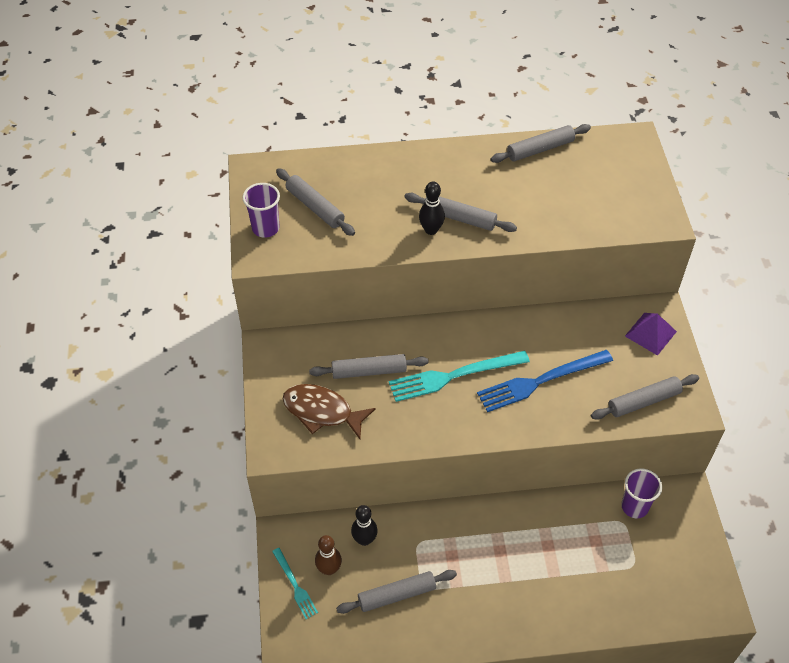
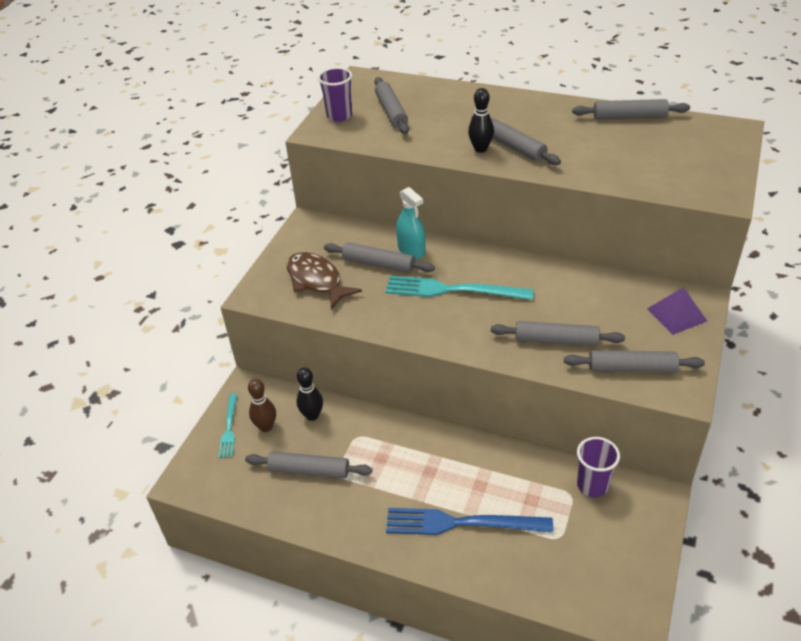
camera: 30 degrees right, 10 degrees down
blue fork [477,350,613,412] -> blue fork moved to [386,508,553,535]
none -> turquoise spray bottle [396,187,425,259]
none -> grey rolling pin [491,321,625,346]

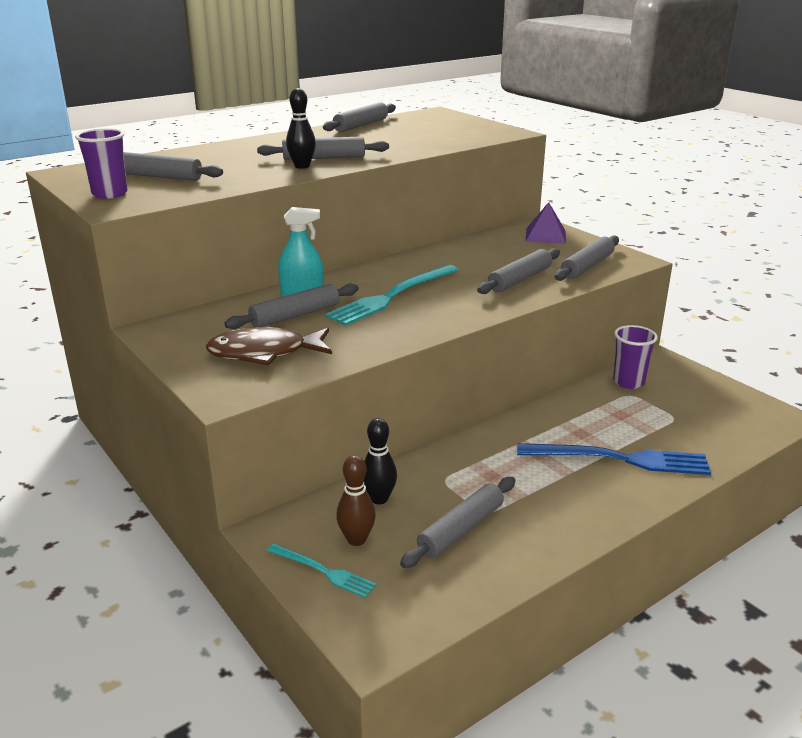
camera: 60 degrees left, 15 degrees down
blue fork [386,508,553,535] -> blue fork turned 120 degrees counterclockwise [517,443,711,475]

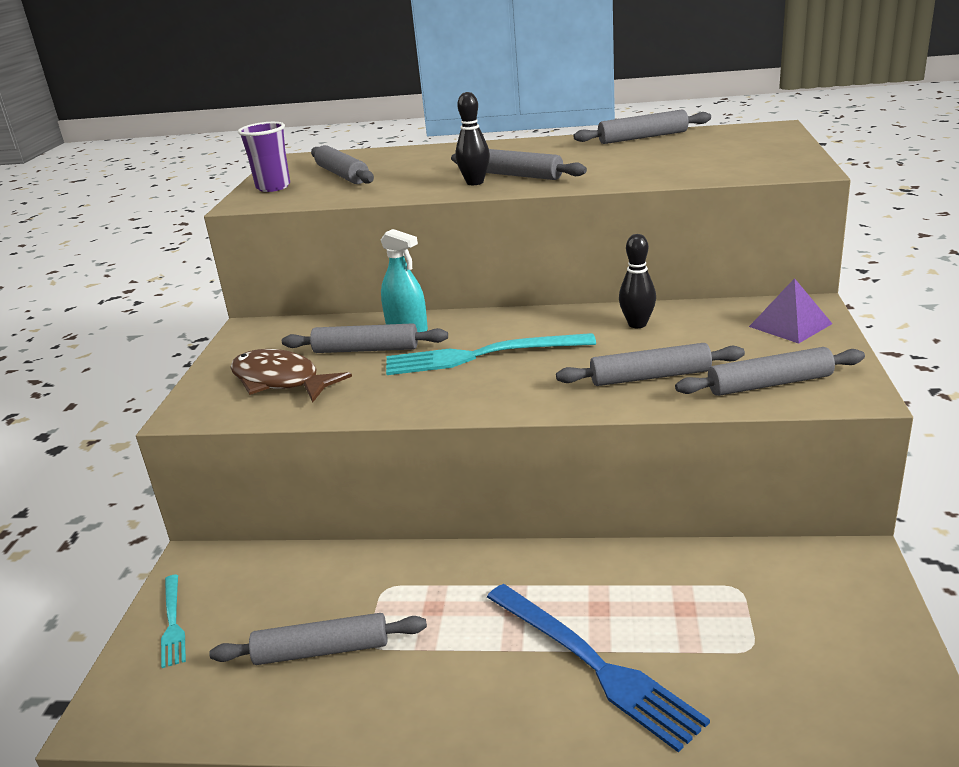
camera: 45 degrees right, 0 degrees up
brown bowling pin [336,455,376,546] -> none
black bowling pin [364,418,397,504] -> black bowling pin moved to [619,234,656,328]
purple cup [613,325,658,389] -> none

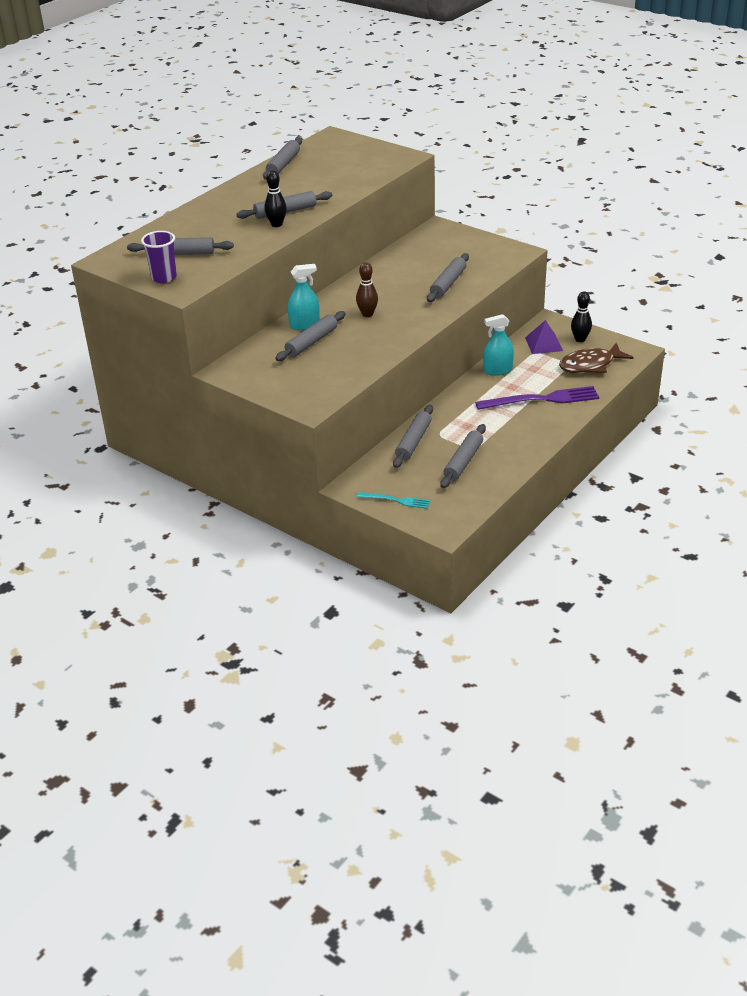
camera: 60 degrees left, 10 degrees up
brown fish [230,349,352,402] -> brown fish moved to [559,343,634,373]
turquoise fork [386,333,596,375] -> brown bowling pin [356,262,378,317]
blue fork [487,584,710,752] -> purple fork [475,386,599,410]
black bowling pin [619,234,656,328] -> black bowling pin moved to [571,291,592,342]
grey rolling pin [675,347,865,396] -> grey rolling pin moved to [393,405,433,468]
purple pyramid [749,278,832,344] -> purple pyramid moved to [525,320,563,354]
none -> turquoise spray bottle [483,314,514,376]

